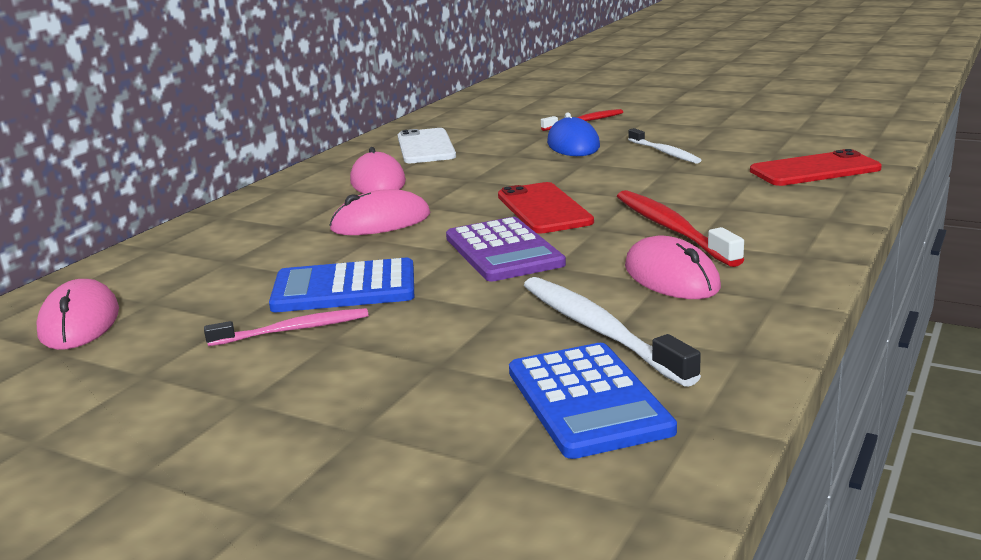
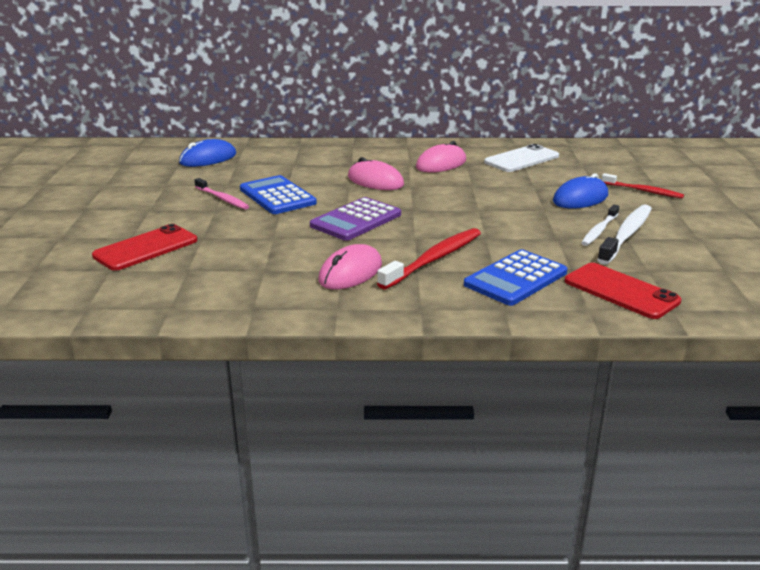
camera: 60 degrees right, 5 degrees up
pink mouse [36,279,119,350] -> blue mouse [179,139,236,167]
red phone [498,182,594,233] -> red phone moved to [92,224,197,271]
blue calculator [509,343,677,459] -> blue calculator moved to [464,249,567,306]
white toothbrush [524,277,701,387] -> white toothbrush moved to [597,205,652,265]

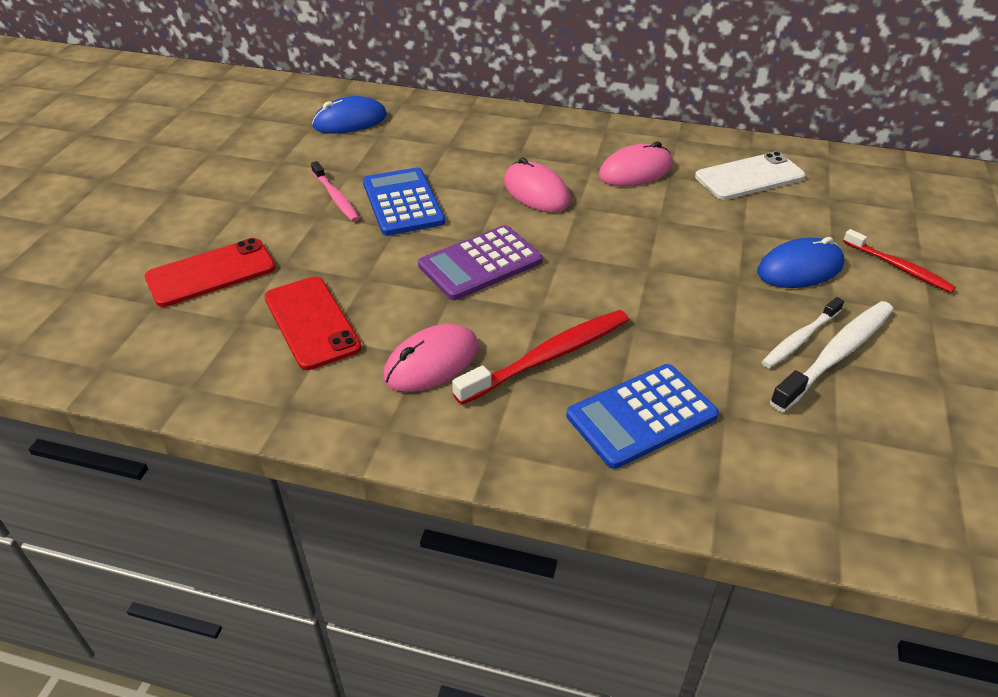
camera: 15 degrees right, 15 degrees up
red phone [564,263,681,319] -> red phone moved to [264,276,362,370]

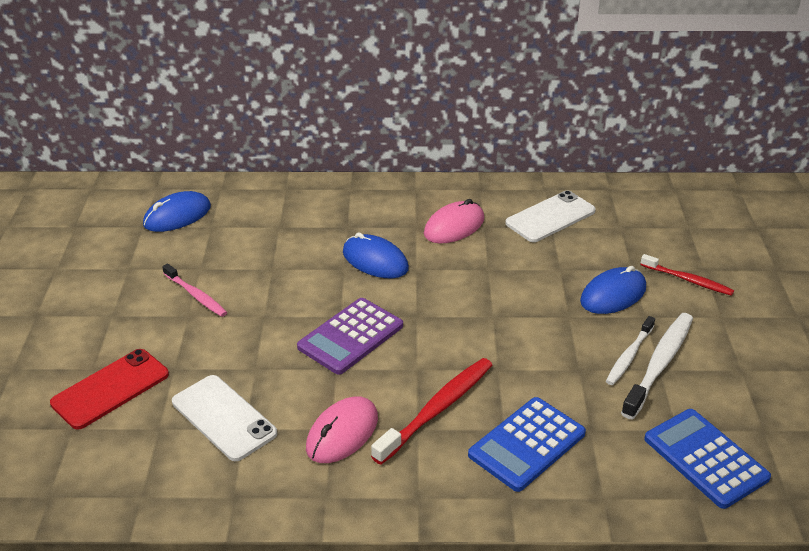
camera: 15 degrees left, 5 degrees down
red phone [264,276,362,370] -> white phone [172,375,277,461]
blue calculator [363,167,445,236] -> blue calculator moved to [644,409,771,509]
pink mouse [504,158,570,212] -> blue mouse [343,232,409,278]

